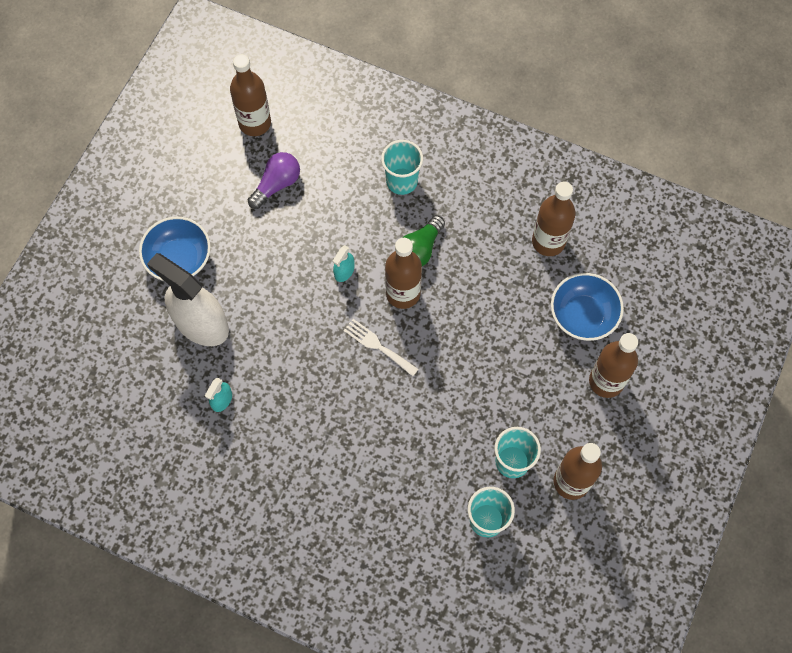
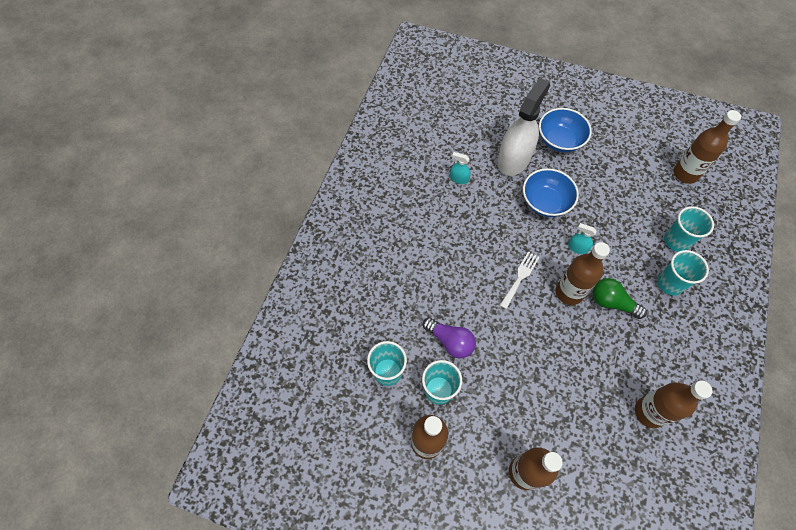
camera: 85 degrees right, 5 degrees down
purple light bulb [248,152,300,209] -> purple light bulb moved to [423,317,476,358]
blue bowl [551,273,624,341] -> blue bowl moved to [523,168,579,217]
none -> turquoise cup [664,206,714,252]

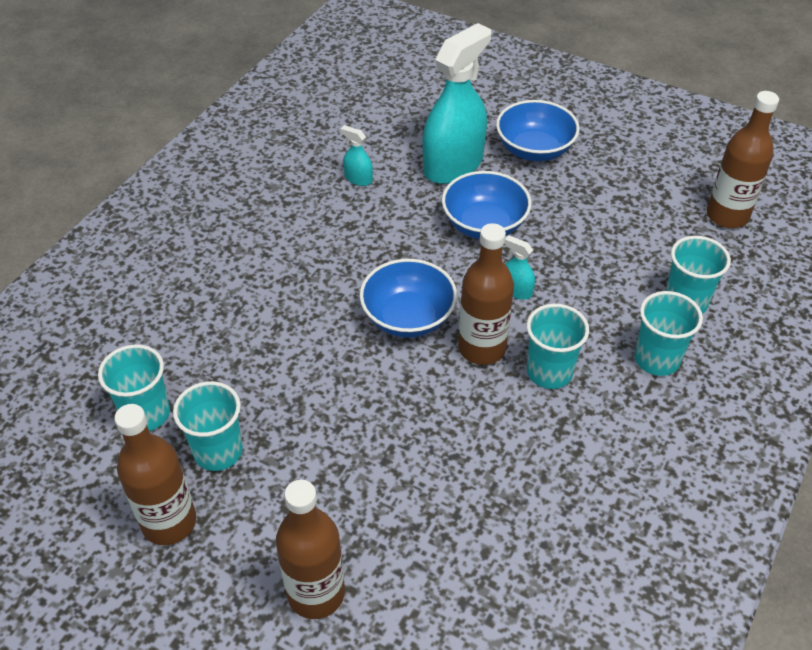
camera: 10 degrees right, 15 degrees down
purple light bulb [423,317,476,358] -> none
white spray bottle [497,78,550,176] -> turquoise spray bottle [423,23,491,184]
white fork [500,251,540,309] -> blue bowl [360,259,457,338]
green light bulb [593,278,647,319] -> turquoise cup [527,304,589,389]
brown bottle [635,380,713,428] -> none

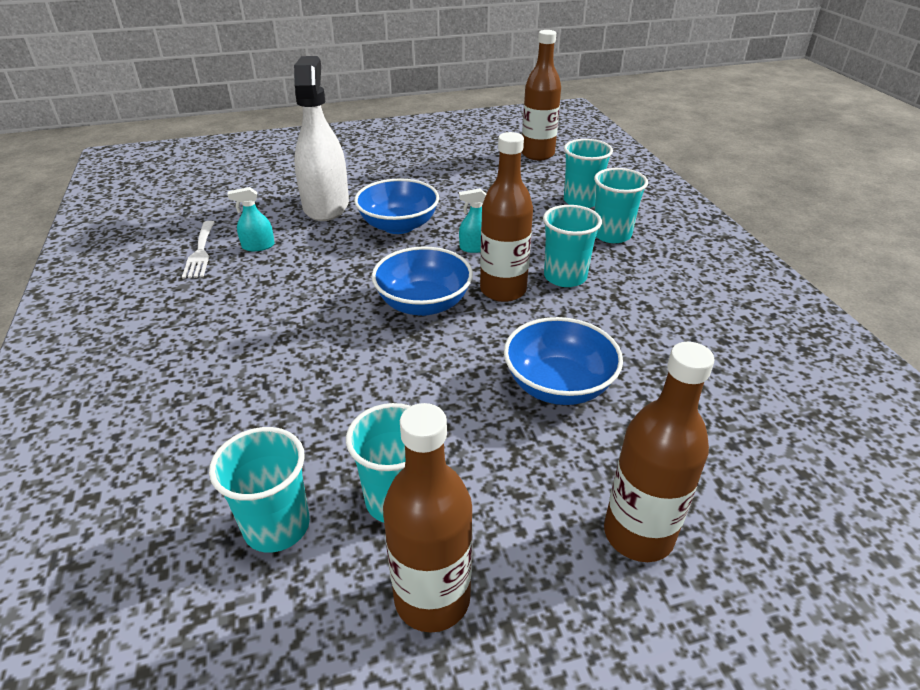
camera: 45 degrees left, 10 degrees down
turquoise spray bottle [423,23,491,184] -> white spray bottle [294,56,349,221]
blue bowl [496,100,579,161] -> blue bowl moved to [504,317,623,405]
none -> white fork [182,221,215,279]

